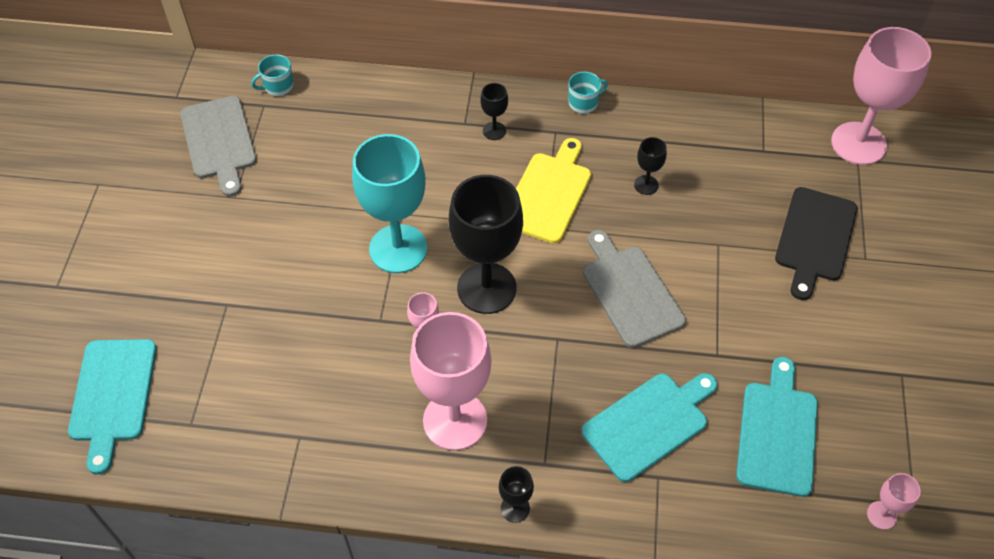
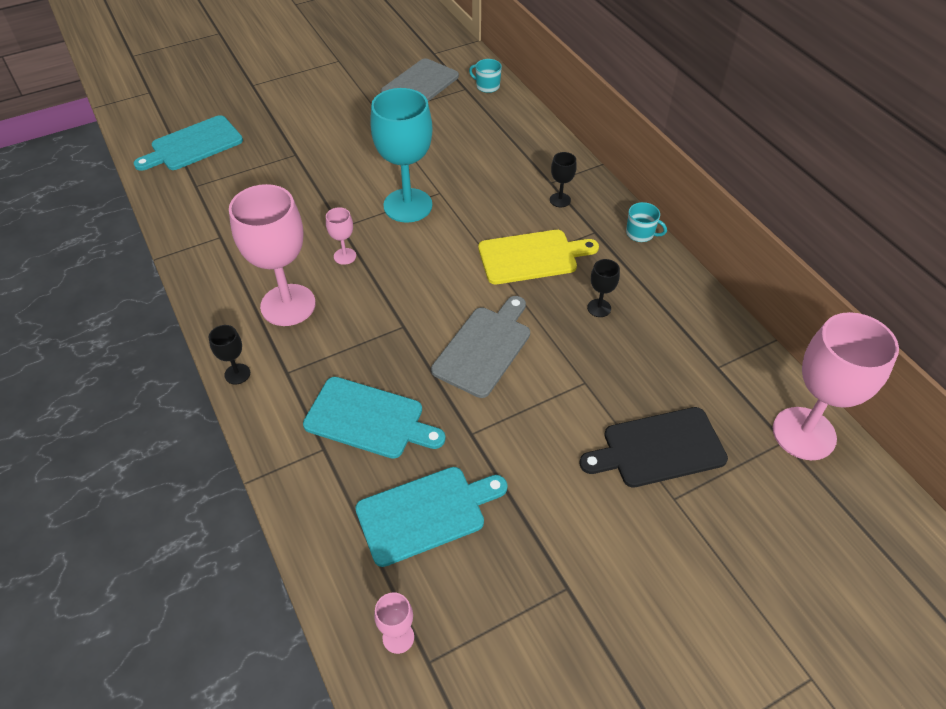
camera: 55 degrees right, 5 degrees down
black goblet [449,175,523,314] -> none

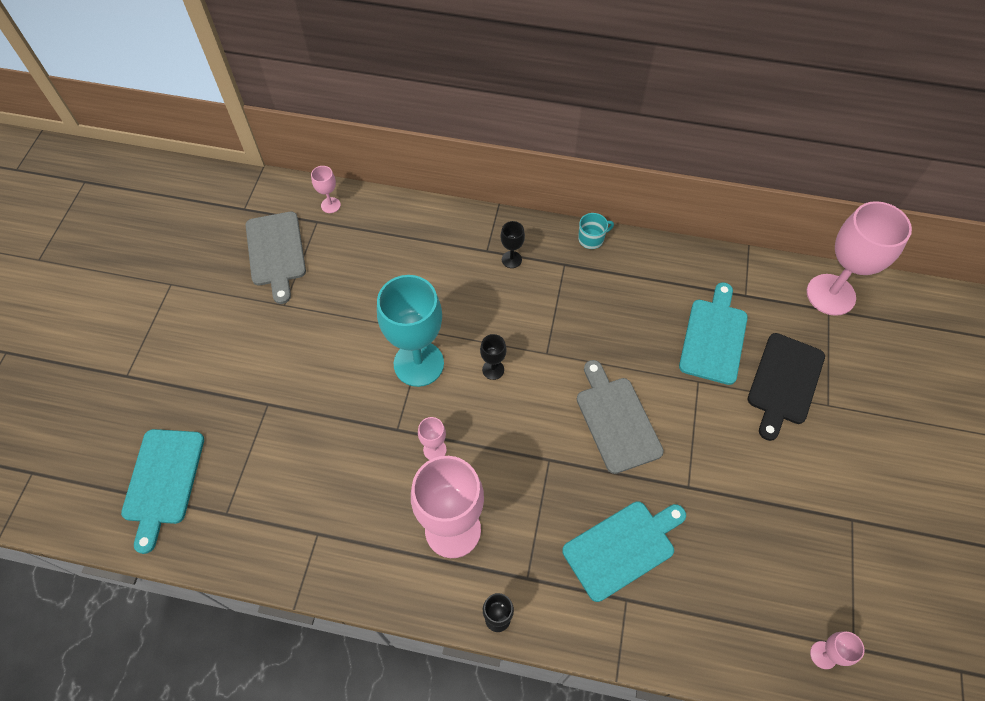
camera: 50 degrees left, 10 degrees up
turquoise cutting board [355,467,508,567] -> turquoise cutting board moved to [679,282,748,385]
turquoise mug [469,59,502,93] -> pink goblet [311,166,341,213]
yellow cutting board [478,230,599,284] -> none
black goblet [587,259,620,317] -> black goblet moved to [480,334,507,380]

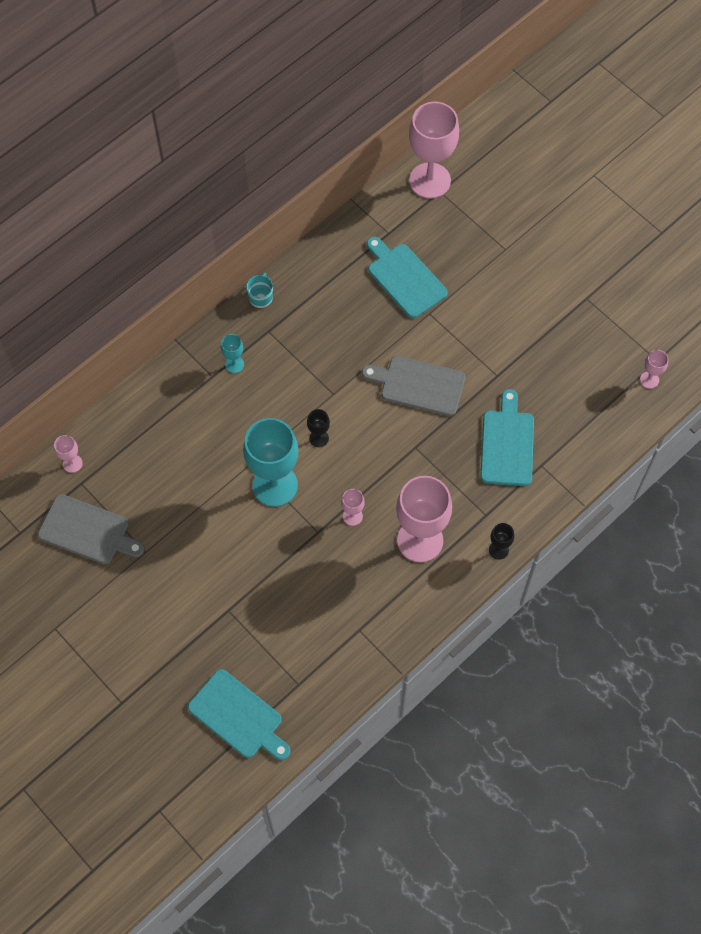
camera: 55 degrees left, 5 degrees up
black goblet [501,221,525,268] -> turquoise goblet [221,334,244,373]
black cutting board [748,333,825,441] -> none

